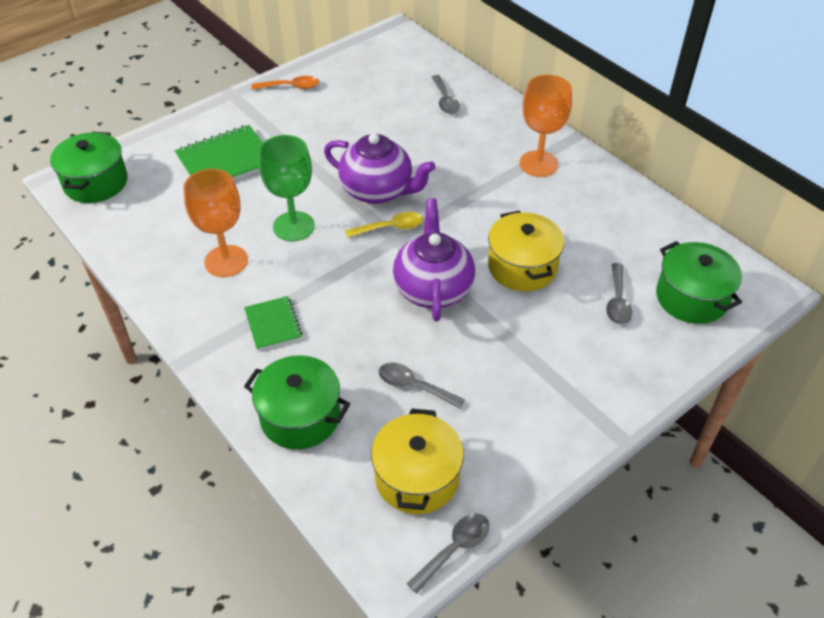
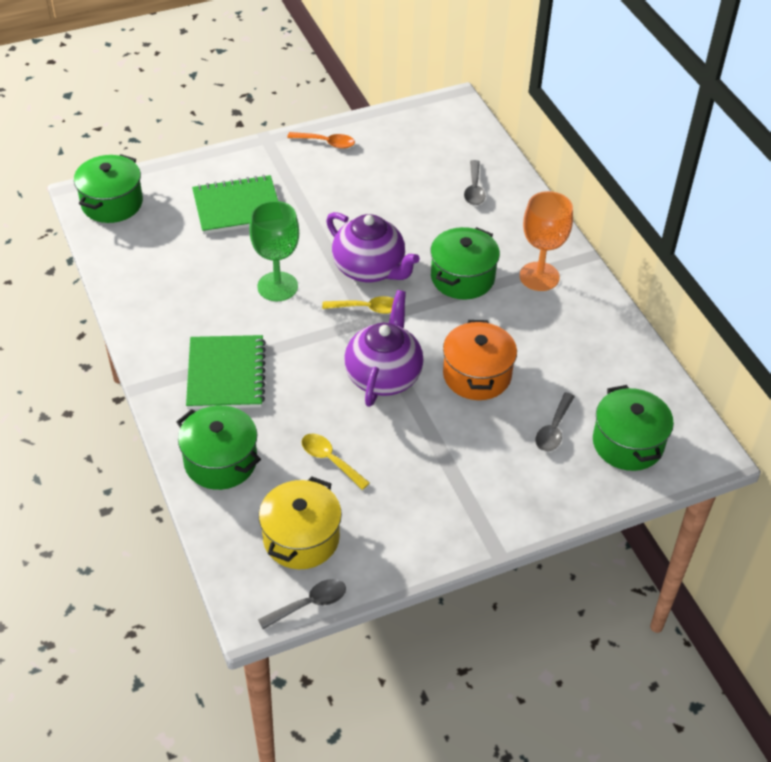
camera: 15 degrees right, 0 degrees up
orange goblet [183,169,248,277] -> none
green notebook [244,296,303,351] -> green notebook [186,335,266,409], size x1.72
grey spoon [378,363,465,409] -> yellow spoon [301,434,370,490]
yellow pot [488,211,565,291] -> orange pot [443,320,517,400]
none -> green pot [430,227,500,300]

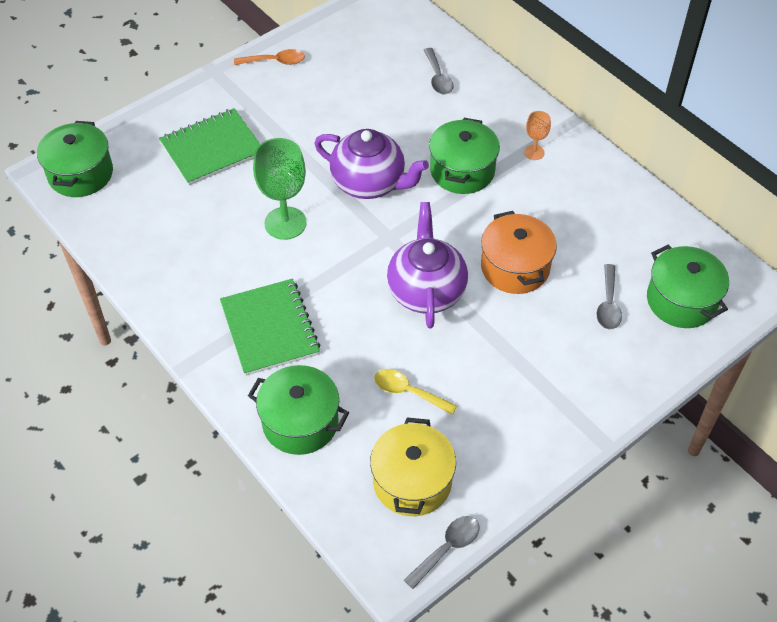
camera: 15 degrees left, 5 degrees up
yellow spoon [322,296,394,314] -> none
orange goblet [520,191,573,291] -> orange goblet [524,111,551,160], size x0.51

